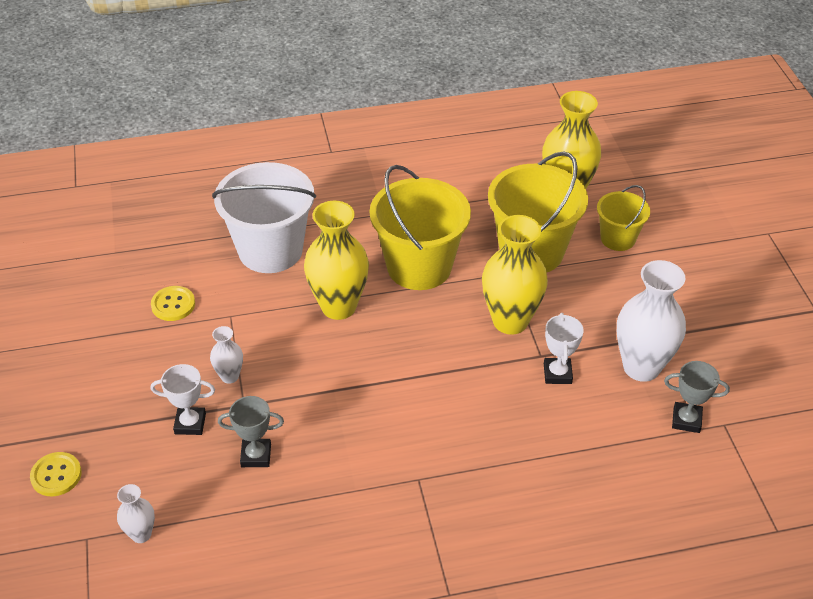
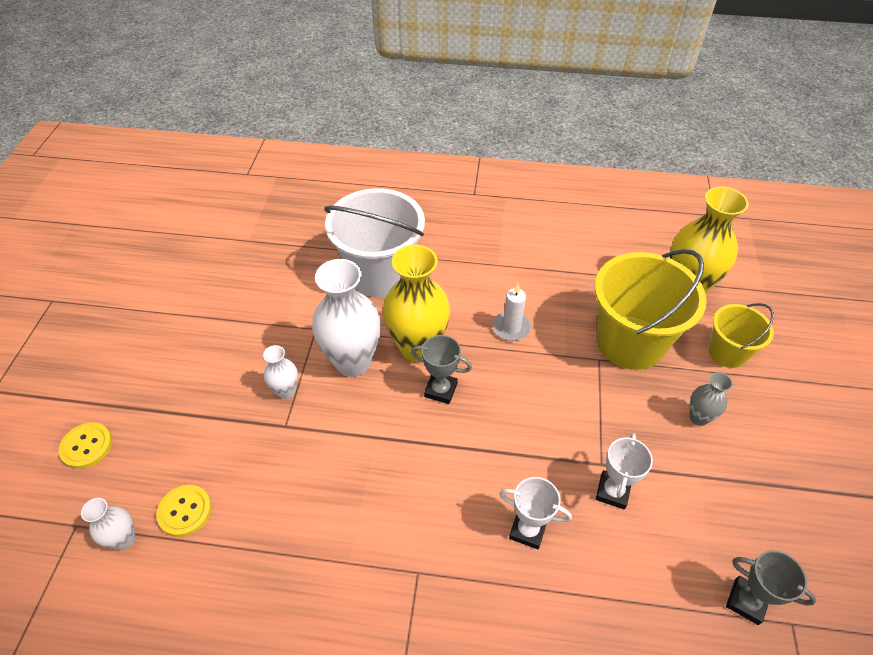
camera: 20 degrees right, 5 degrees up
yellow button [151,286,195,321] -> yellow button moved to [156,485,212,537]
white trophy [151,364,215,435] -> white trophy moved to [499,477,572,549]
grey trophy [218,396,284,467] -> grey trophy moved to [411,335,472,404]
yellow bucket [370,165,471,290] -> white candle [493,284,531,341]
yellow vase [482,215,548,335] -> none
white vase [617,260,686,382] -> white vase moved to [312,259,381,377]
none -> grey vase [689,372,733,426]

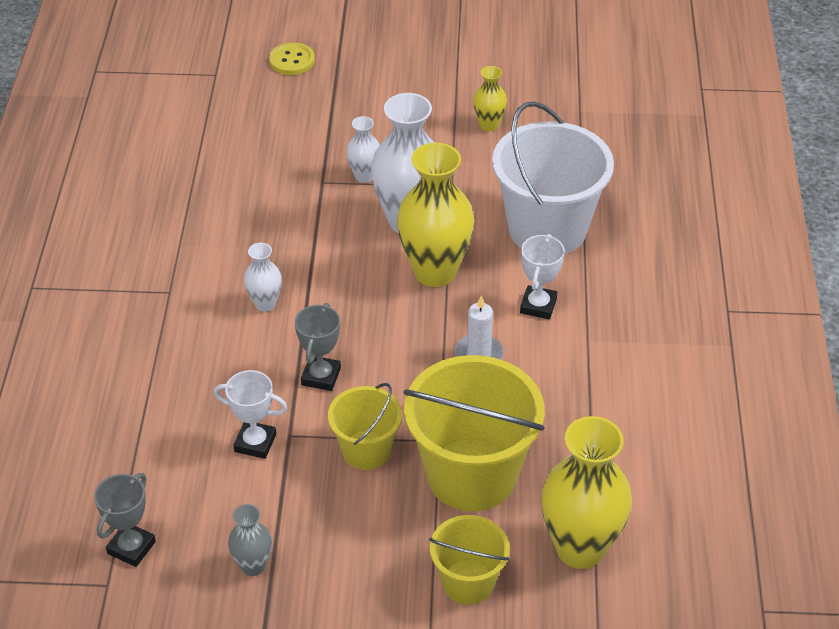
camera: 85 degrees right, 5 degrees down
white vase [81,498,136,550] -> white vase moved to [244,243,282,312]
yellow button [156,485,212,537] -> none
grey trophy [411,335,472,404] -> grey trophy moved to [295,303,341,391]
white trophy [499,477,572,549] -> white trophy moved to [520,234,565,319]
grey vase [689,372,733,426] -> grey vase moved to [228,504,272,576]
none -> yellow bucket [328,383,402,470]
none -> yellow vase [473,66,507,131]

